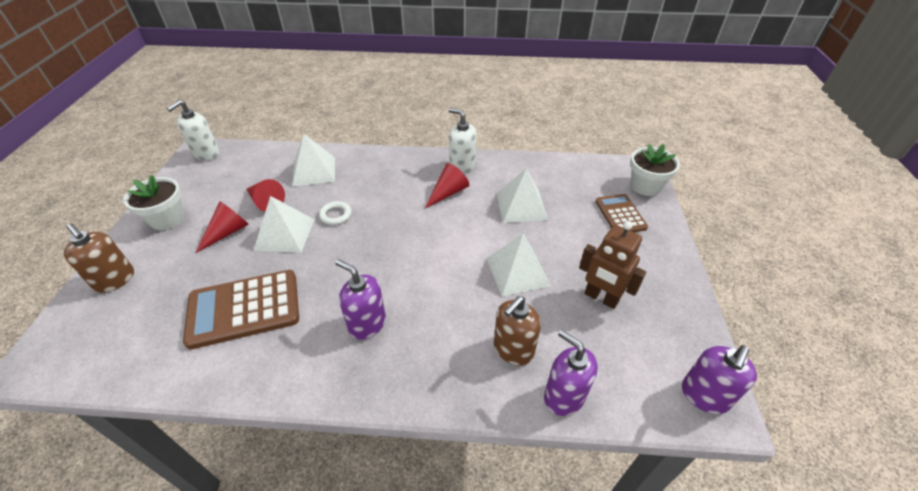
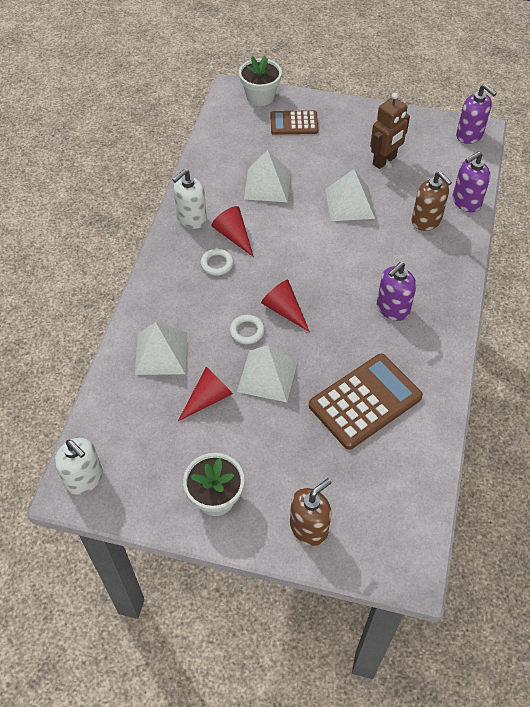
camera: 80 degrees left, 10 degrees up
brown calculator [183,270,299,350] -> brown calculator turned 120 degrees counterclockwise [309,354,423,450]
red cone [196,201,249,253] -> red cone moved to [261,280,310,332]
none -> white ring [200,249,234,276]

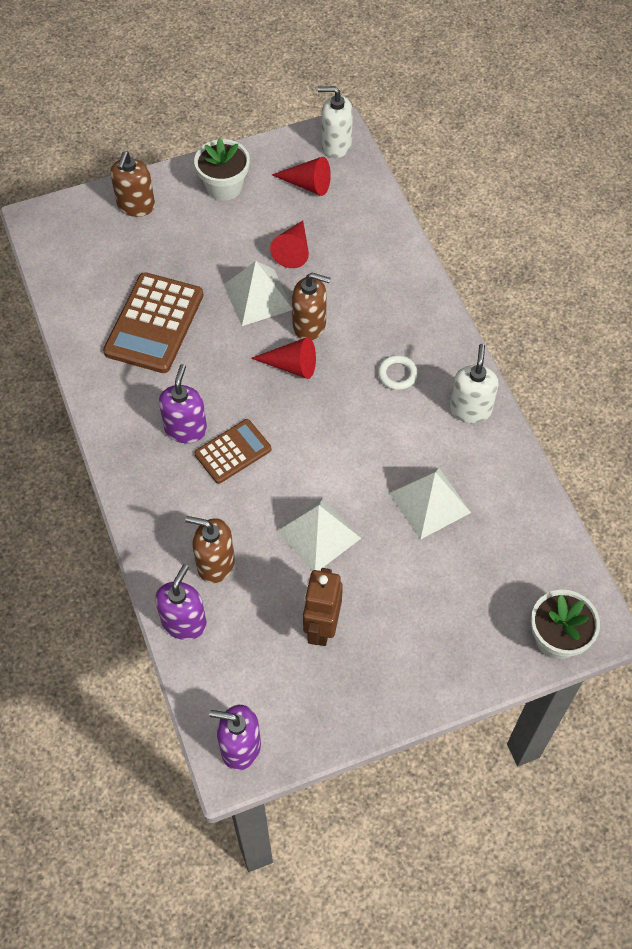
camera: 145 degrees right, 5 degrees up
white pyramid [135,322,187,375] -> none
red cone [212,206,254,257] -> red cone moved to [272,157,331,196]
white ring [230,315,265,344] -> brown soap dispenser [292,273,331,340]
brown calculator [270,110,318,135] -> brown calculator moved to [194,419,271,484]

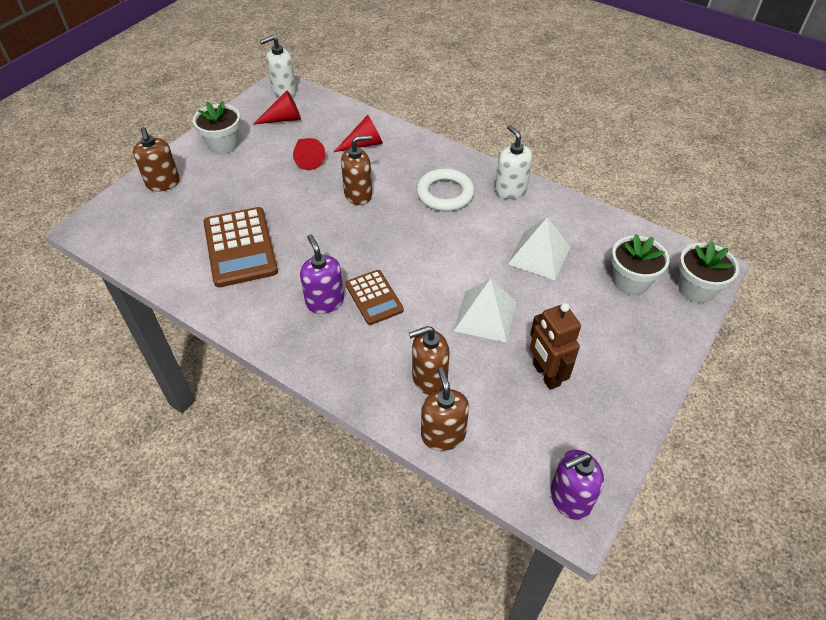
camera: 35 degrees left, 10 degrees down
purple soap dispenser [155,564,207,640] -> brown soap dispenser [421,367,469,451]
brown calculator [194,419,271,484] -> brown calculator turned 135 degrees clockwise [345,270,404,325]
white pyramid [224,261,292,326] -> none
red cone [251,337,316,379] -> red cone moved to [334,115,383,152]
white ring [378,355,418,390] -> white ring [416,168,475,211], size x1.78
none -> white flower pot [611,234,670,295]

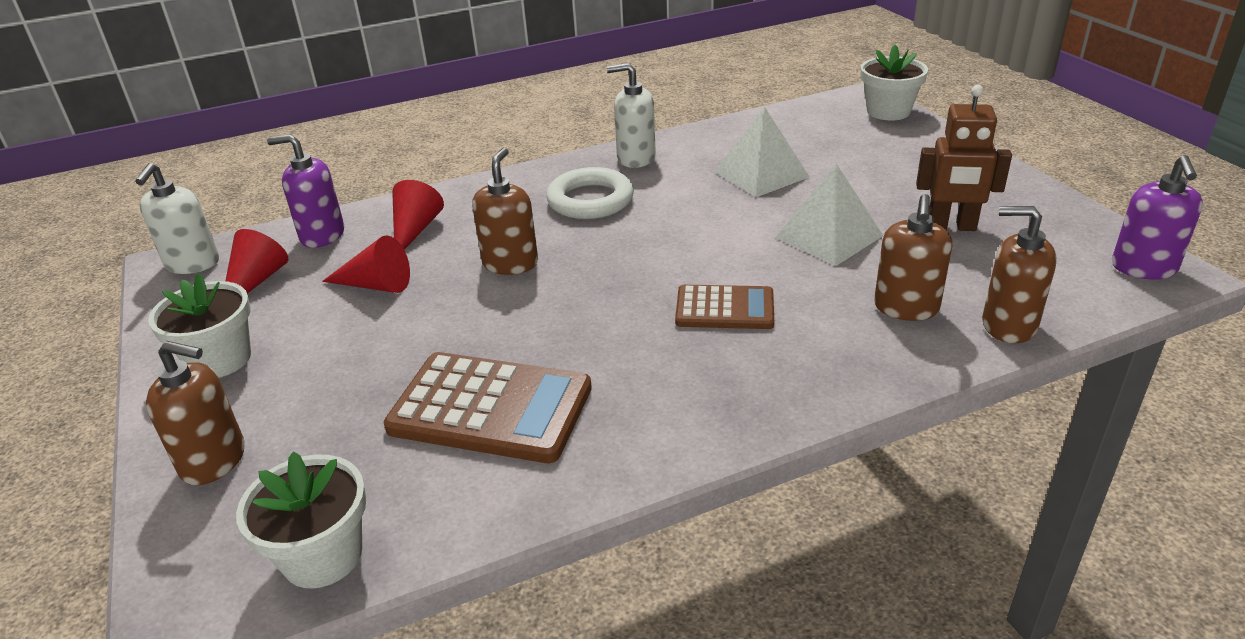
camera: 55 degrees left, 15 degrees down
purple soap dispenser [300,234,344,314] -> purple soap dispenser moved to [267,134,344,248]
white flower pot [611,234,670,295] -> white flower pot moved to [236,451,366,588]

